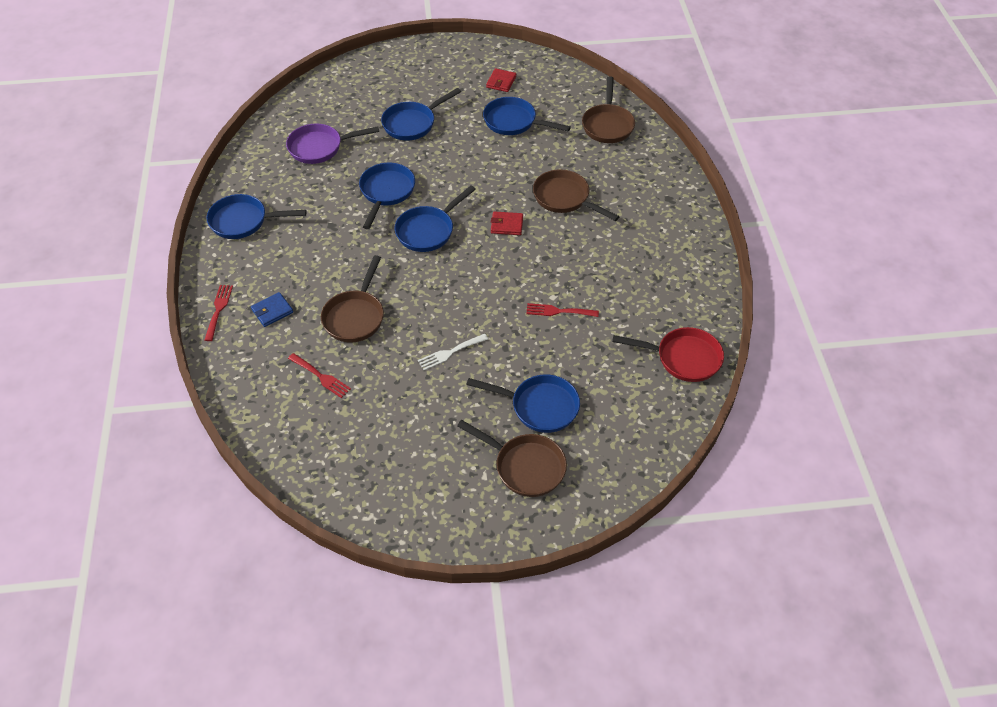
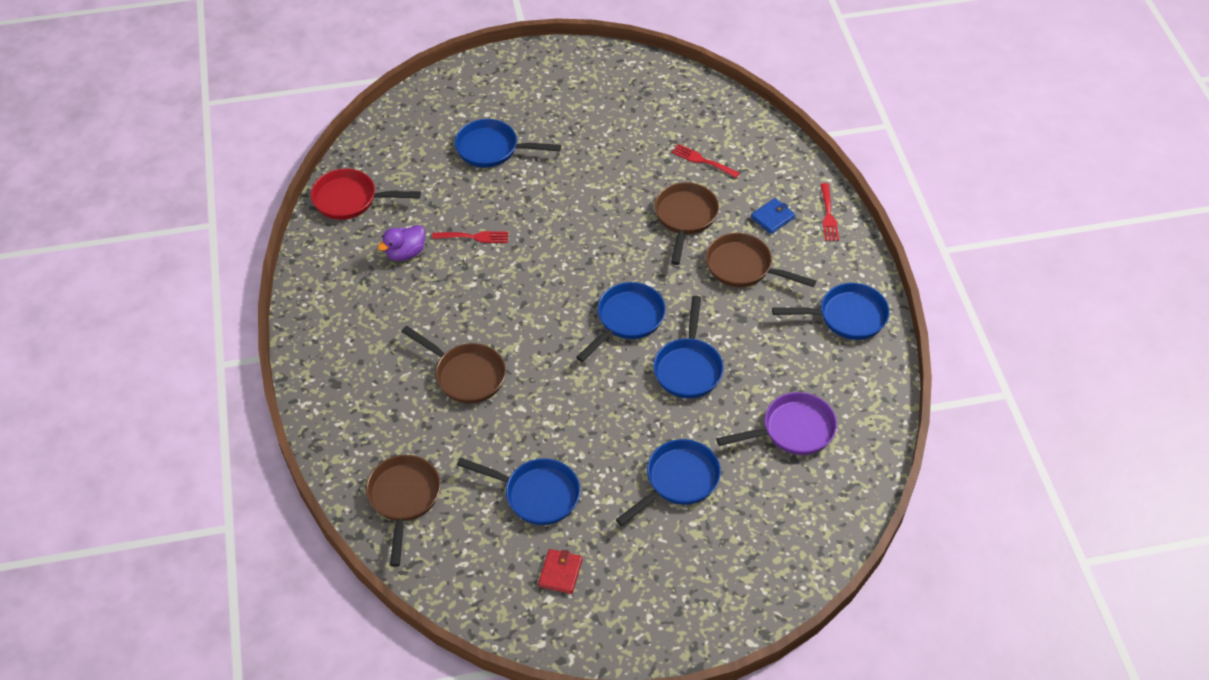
camera: 175 degrees right, 0 degrees up
white fork [418,334,488,370] -> none
brown pan [457,420,567,497] -> brown pan moved to [706,233,816,287]
red wallet [491,211,523,235] -> none
none -> purple duck [378,225,425,261]

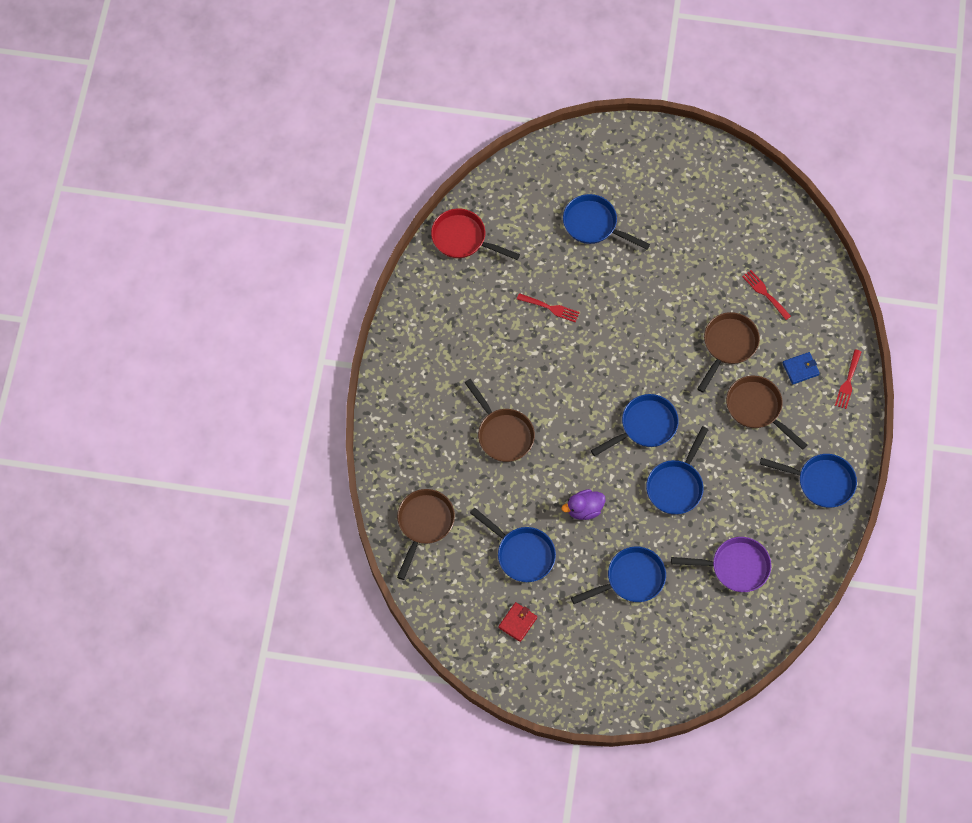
camera: 20 degrees right, 15 degrees up
purple duck [378,225,425,261] -> purple duck moved to [562,489,606,520]

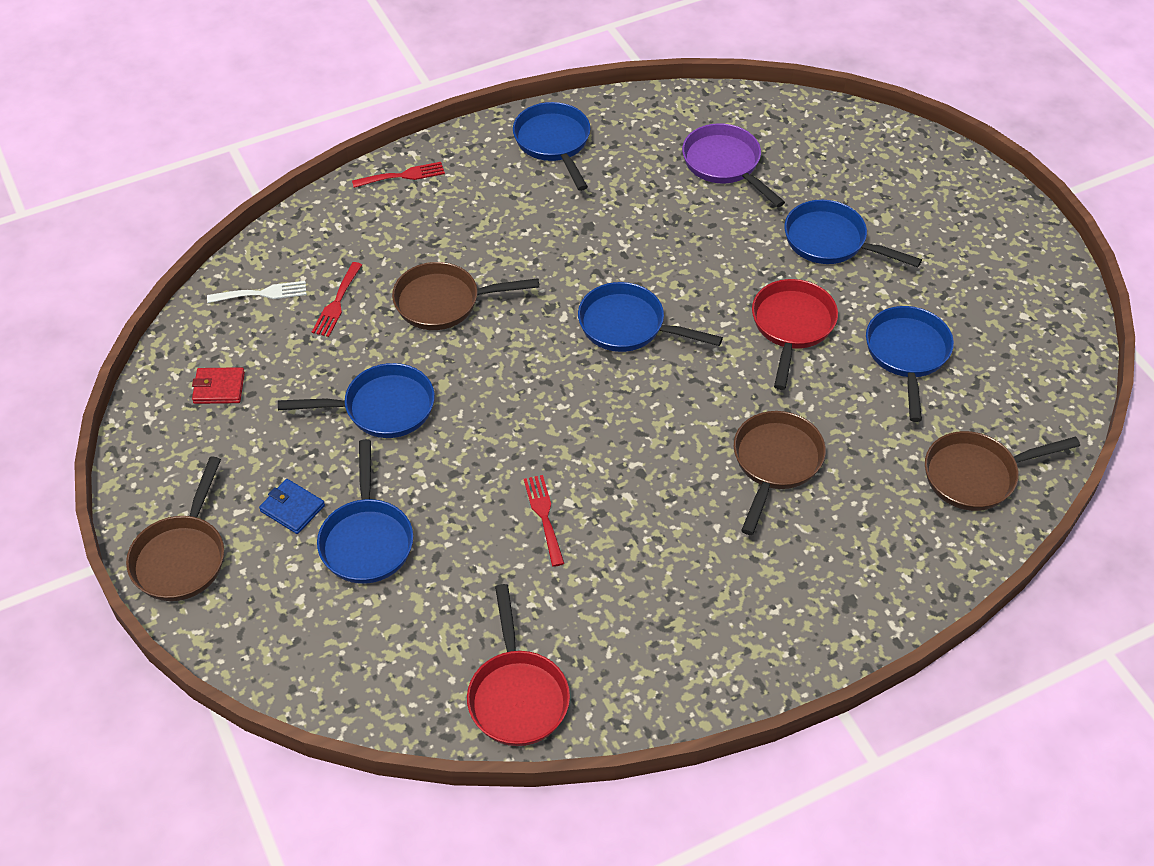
camera: 125 degrees left, 15 degrees down
red wallet [498,602,537,642] -> red wallet moved to [192,367,245,404]
purple duck [562,489,606,520] -> red pan [752,279,838,390]
blue pan [646,426,709,515] -> blue pan moved to [278,363,435,438]
brown pan [726,376,807,450] -> brown pan moved to [126,457,224,601]
blue wallet [783,352,820,384] -> blue wallet moved to [259,479,325,534]
none -> white fork [207,281,307,303]

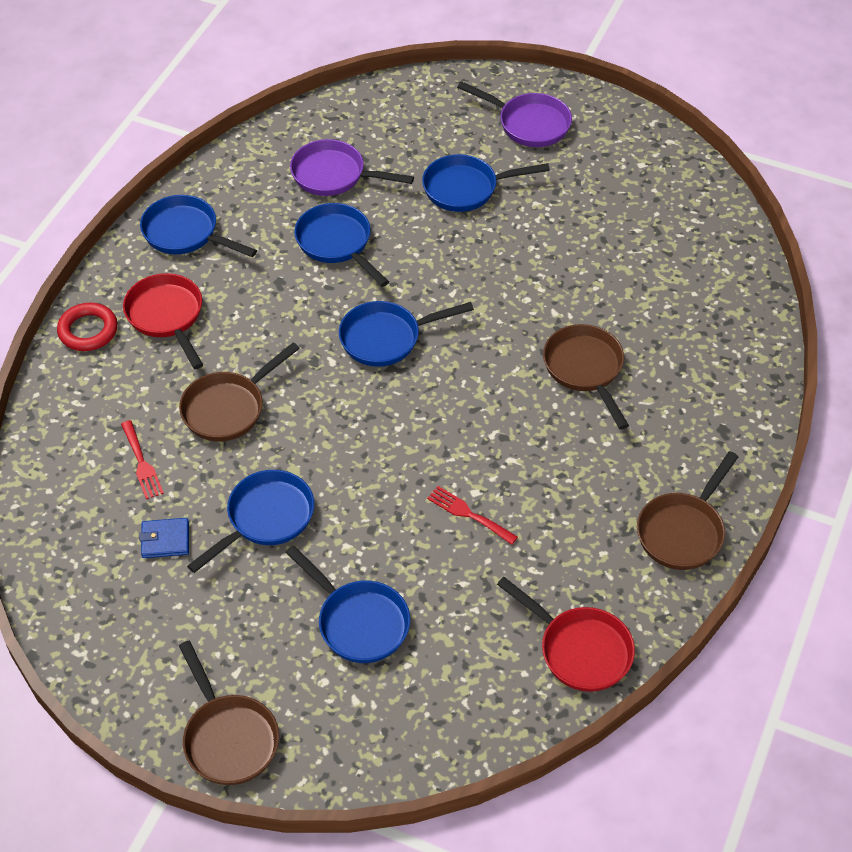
camera: 40 degrees left, 0 degrees up
red wallet [192,367,245,404] -> none
white fork [207,281,307,303] -> none
blue wallet [259,479,325,534] -> blue wallet moved to [140,518,189,558]
red fork [352,162,445,188] -> red ring [57,303,118,351]
red pan [752,279,838,390] -> red pan moved to [123,273,203,369]
blue pan [866,306,954,422] -> blue pan moved to [294,203,389,287]
brown pan [925,431,1080,511] -> brown pan moved to [637,451,738,570]
none -> purple pan [457,81,572,147]

